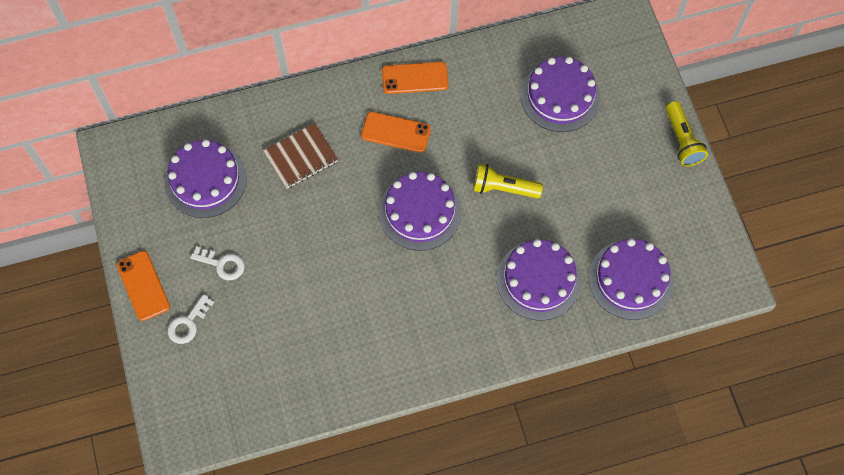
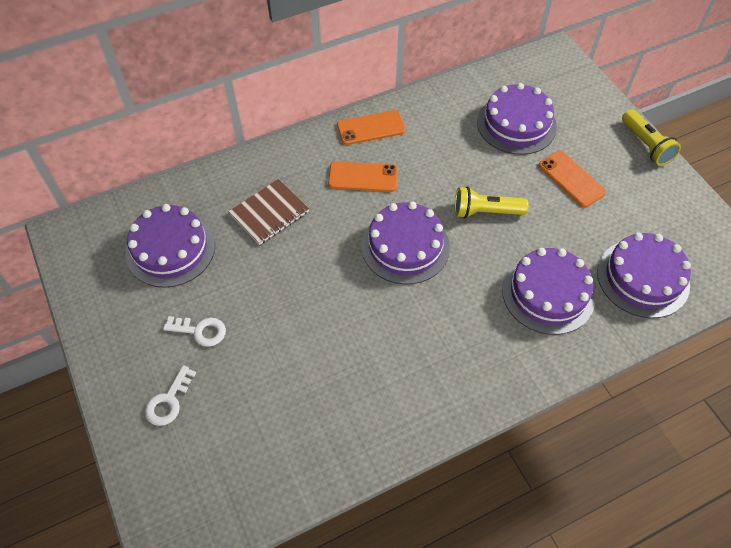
camera: 10 degrees left, 10 degrees down
orange phone [117,251,170,321] -> orange phone moved to [539,151,607,207]

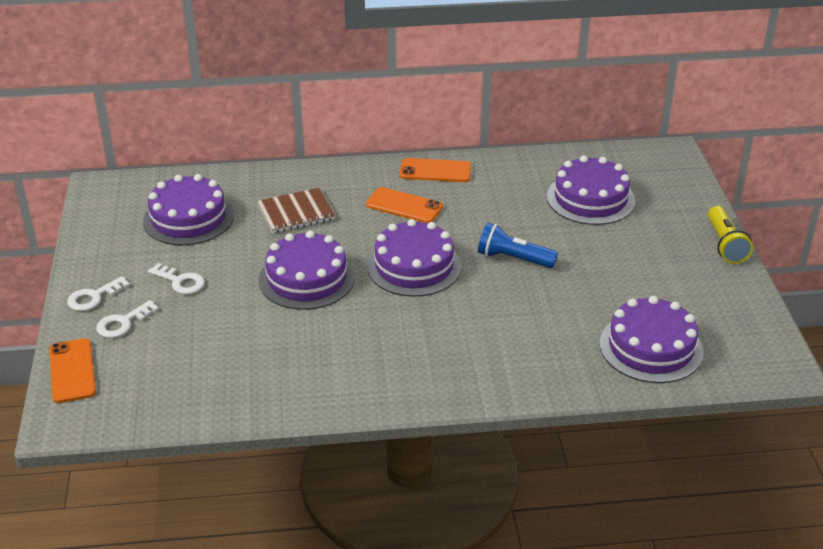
camera: 20 degrees right, 20 degrees down
yellow flashlight [455,186,529,218] -> blue flashlight [478,223,558,268]
purple cake [502,248,595,335] -> purple cake moved to [259,231,355,310]
orange phone [539,151,607,207] -> orange phone moved to [49,338,96,403]
none -> white key [67,276,130,311]

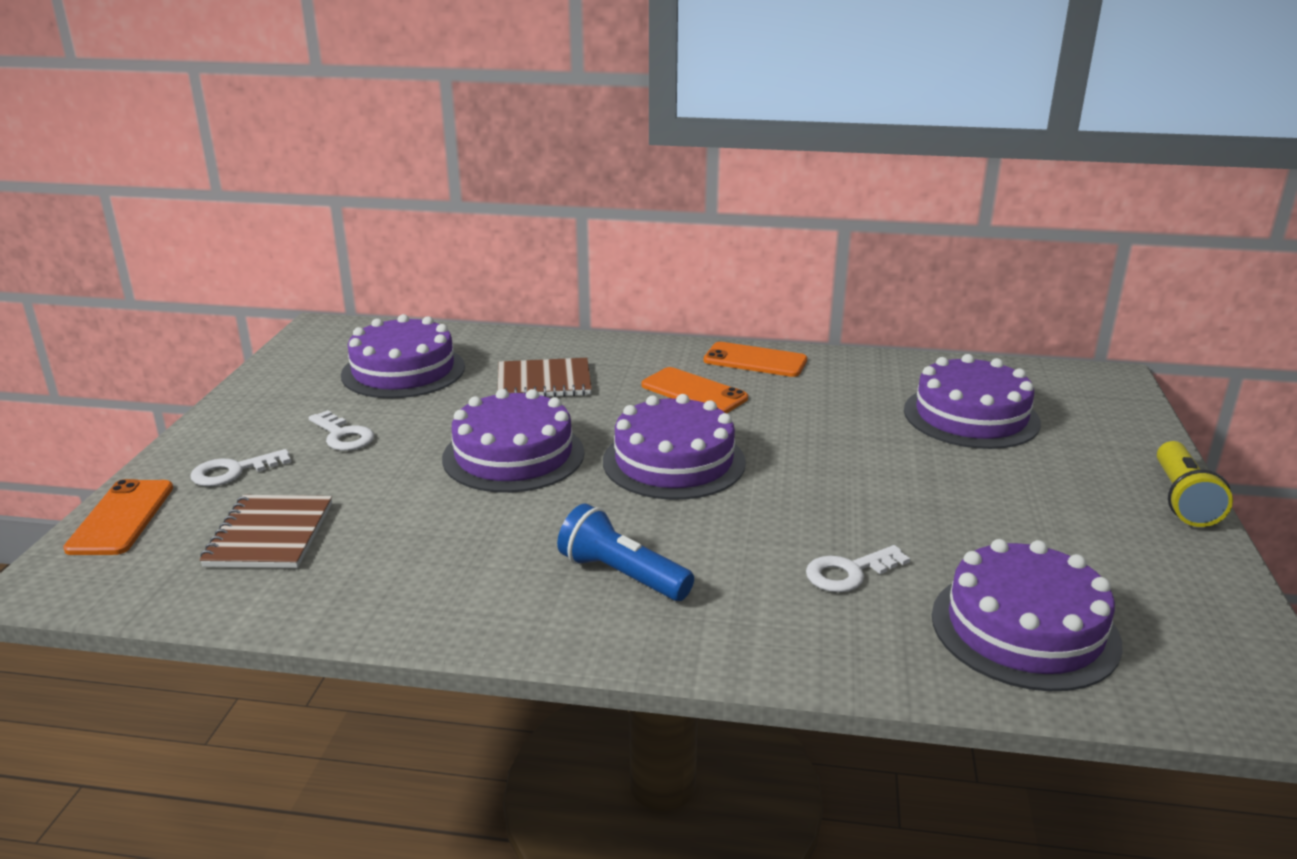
camera: 15 degrees right, 10 degrees down
white key [67,276,130,311] -> white key moved to [806,545,910,592]
blue flashlight [478,223,558,268] -> blue flashlight moved to [557,503,694,601]
none -> brown notebook [199,495,332,568]

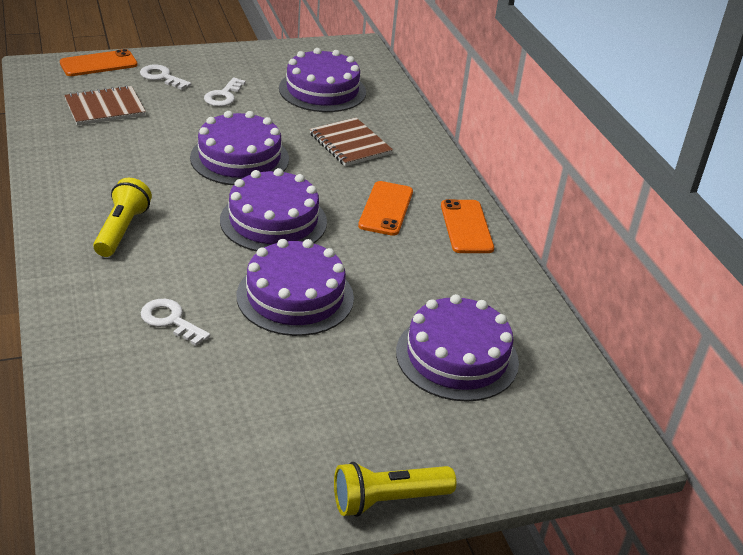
camera: 60 degrees right, 10 degrees up
blue flashlight [557,503,694,601] -> yellow flashlight [93,178,152,257]
purple cake [932,539,1122,691] -> purple cake moved to [237,239,354,336]

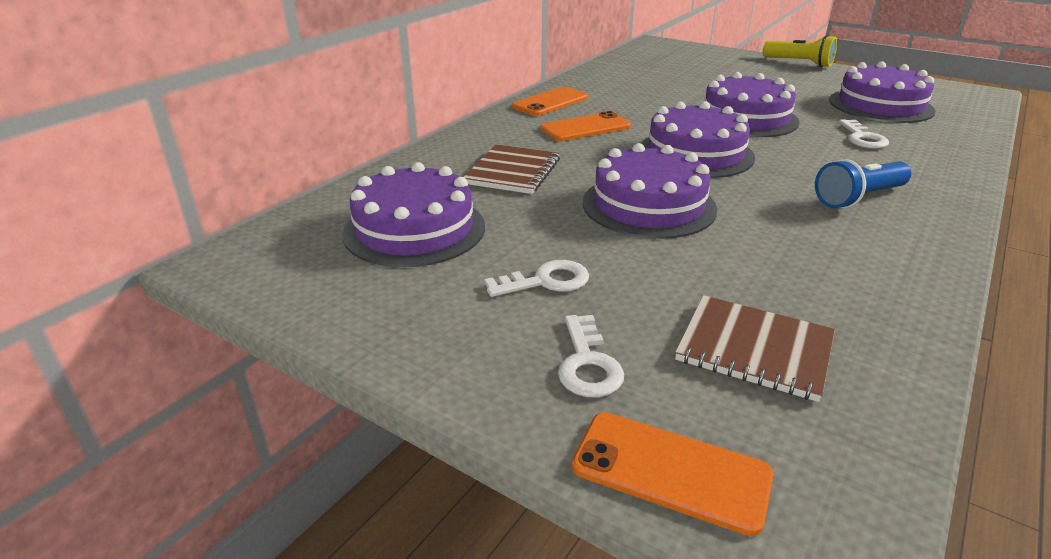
camera: 125 degrees left, 5 degrees down
yellow flashlight [93,178,152,257] -> blue flashlight [815,159,911,209]
purple cake [396,294,519,402] -> purple cake moved to [829,61,936,123]

